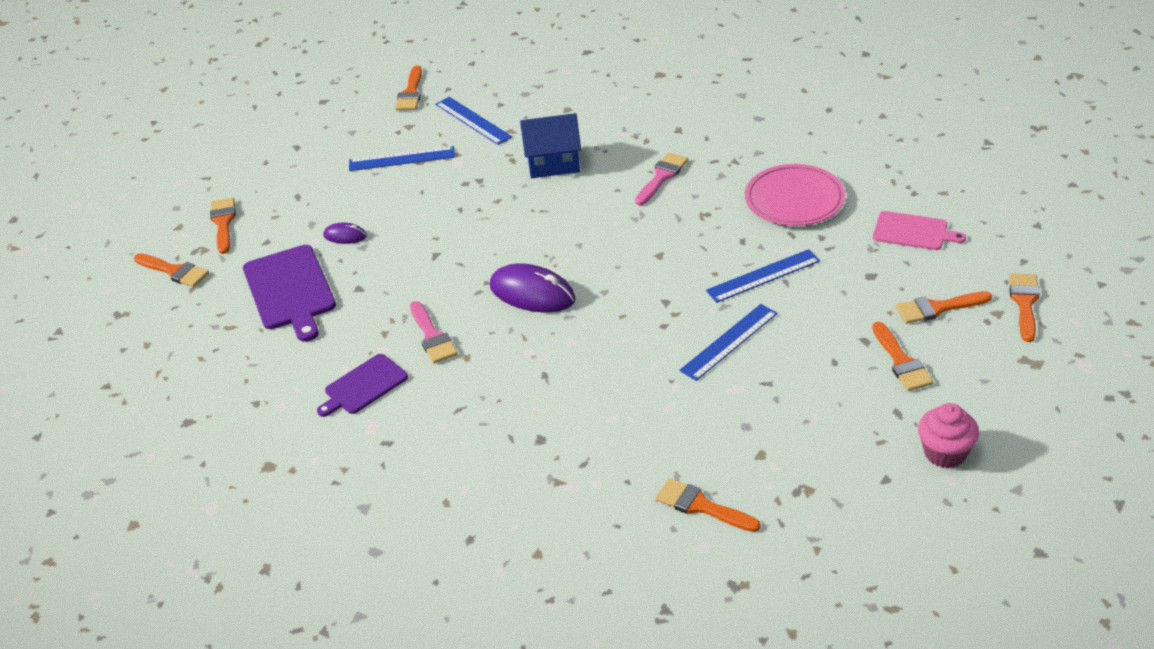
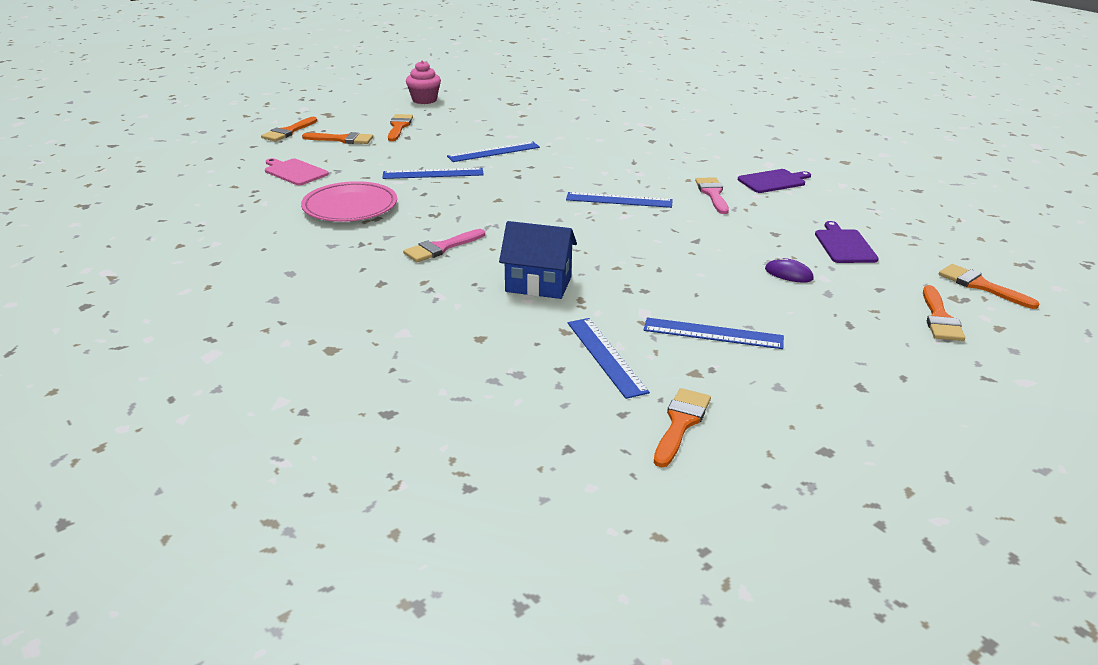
camera: 165 degrees left, 10 degrees down
purple cutting board [243,245,336,342] -> purple cutting board [815,221,879,263], size x0.62
purple mouse [490,264,575,312] -> blue ruler [566,192,673,208]
orange brush [655,478,760,532] -> none

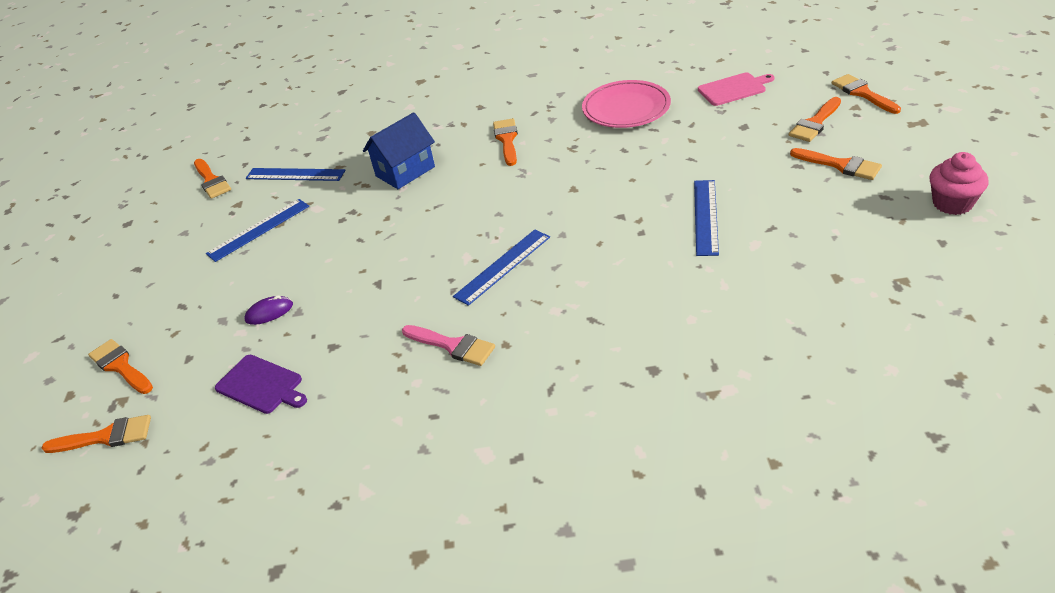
camera: 130 degrees right, 10 degrees up
blue ruler [383,168,484,179] -> none
pink brush [403,229,485,262] -> orange brush [493,118,518,166]
purple cutting board [738,169,811,193] -> none

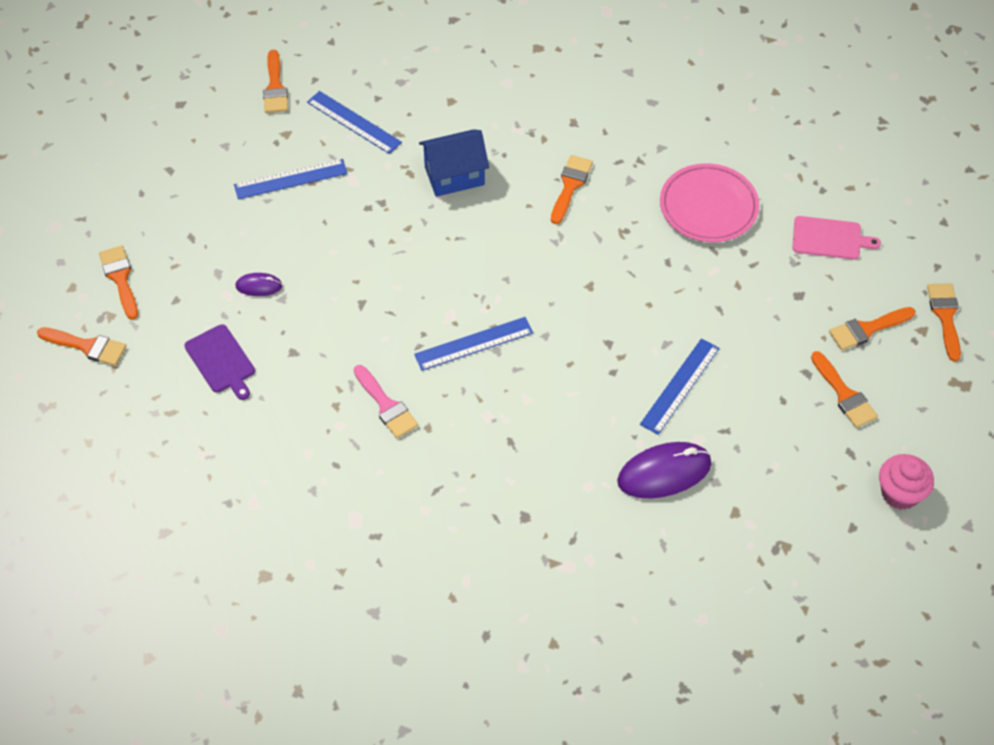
camera: 20 degrees right, 15 degrees up
none -> purple mouse [617,442,712,498]

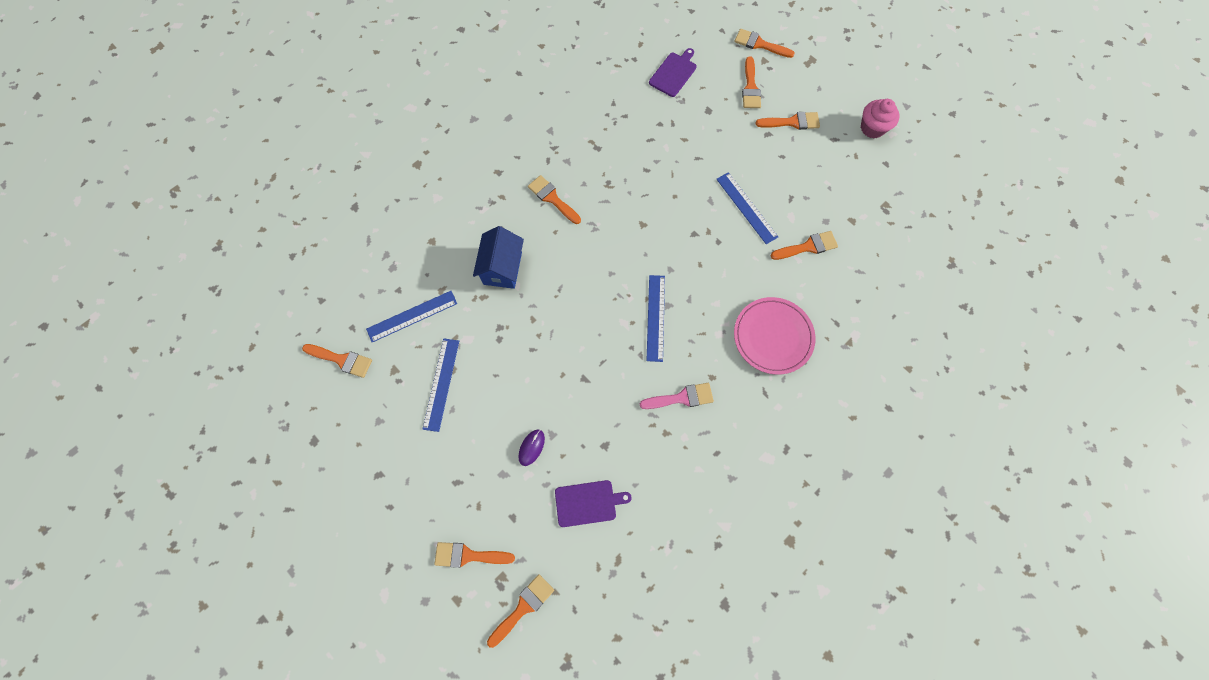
camera: 65 degrees left, 15 degrees up
purple mouse [617,442,712,498] -> orange brush [771,231,838,260]
pink plate [660,163,759,242] -> pink plate moved to [734,297,816,375]
pink cutting board [793,216,881,260] -> purple cutting board [649,48,697,97]

